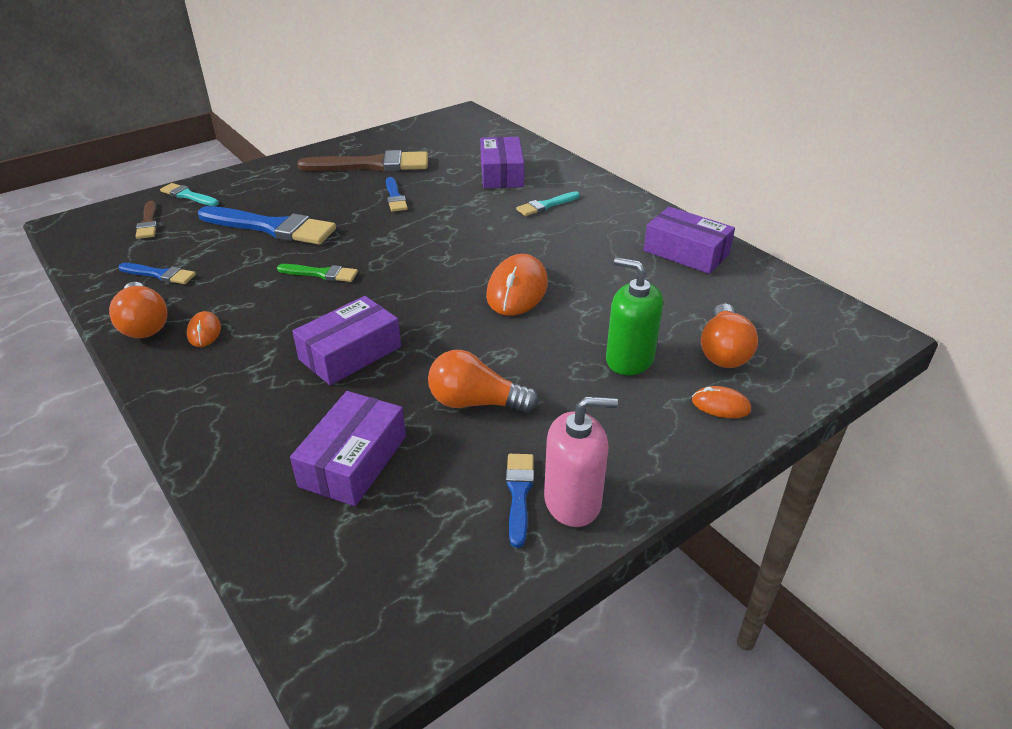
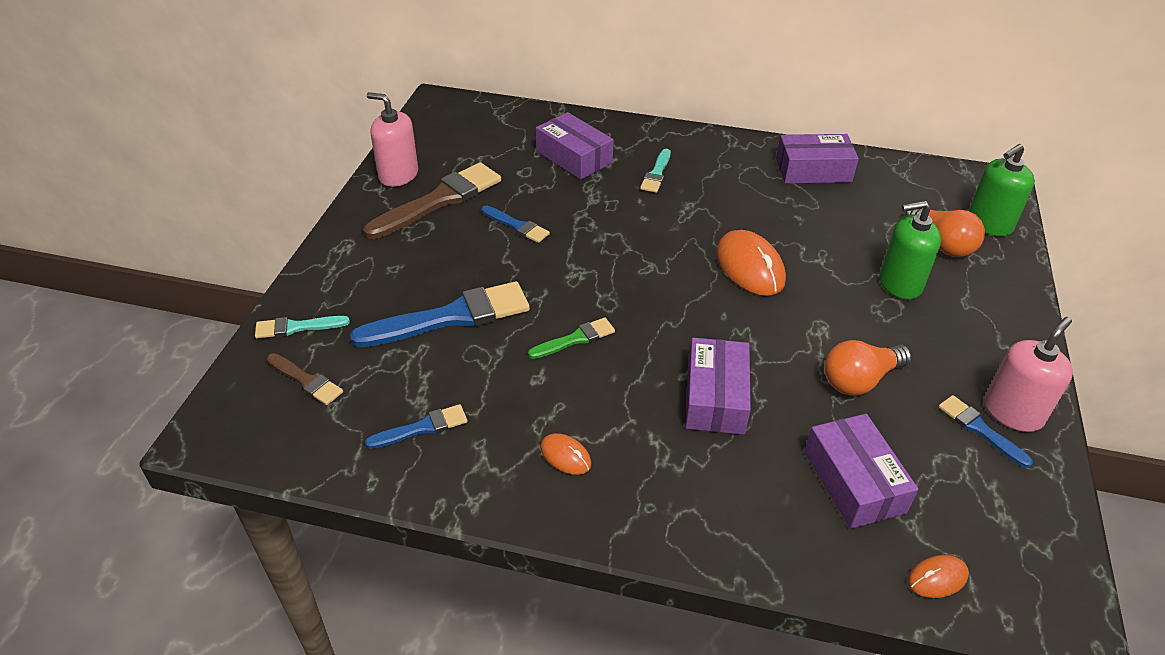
camera: 40 degrees left, 5 degrees up
orange light bulb [109,282,167,338] -> none
orange mouse [692,386,751,418] -> orange mouse moved to [908,555,969,598]
none -> pink soap dispenser [367,92,418,187]
none -> green soap dispenser [968,144,1035,237]

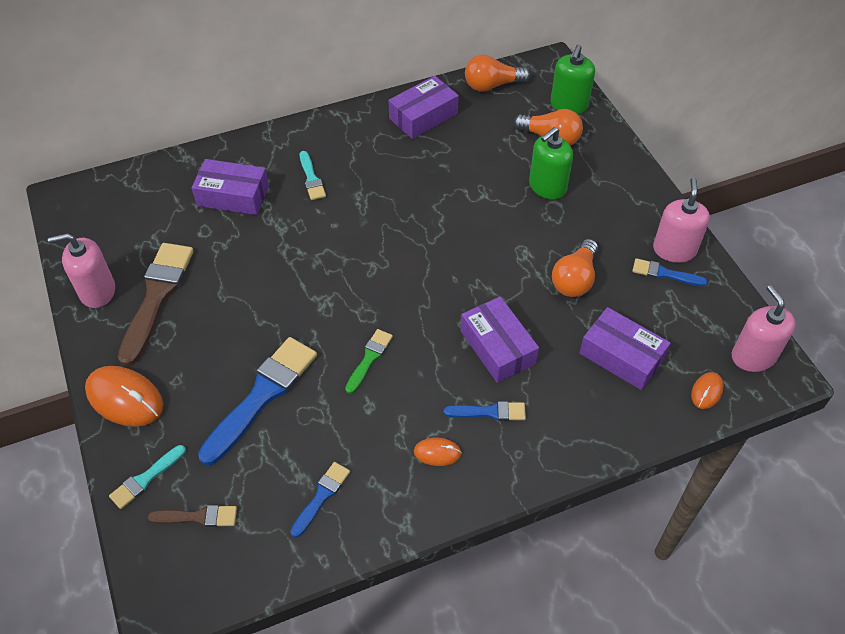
camera: 35 degrees left, 10 degrees up
blue brush [481,205,550,243] -> blue brush moved to [444,401,526,421]
orange mouse [716,230,786,296] -> orange mouse moved to [85,366,163,427]
none -> orange light bulb [465,55,530,92]
none -> pink soap dispenser [731,285,796,372]

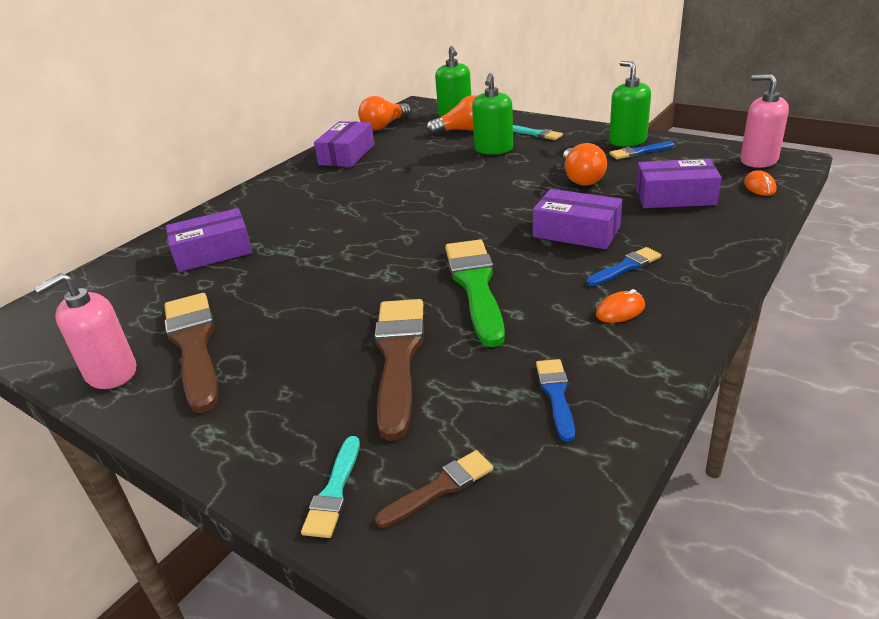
camera: 30 degrees left, 20 degrees down
orange mouse [85,366,163,427] -> none
blue brush [198,337,317,465] -> brown brush [374,299,424,441]
turquoise brush [300,151,326,200] -> turquoise brush moved to [513,125,563,140]
green brush [345,329,393,394] -> green brush [445,240,505,347], size x1.97
pink soap dispenser [653,177,710,263] -> green soap dispenser [609,61,651,147]

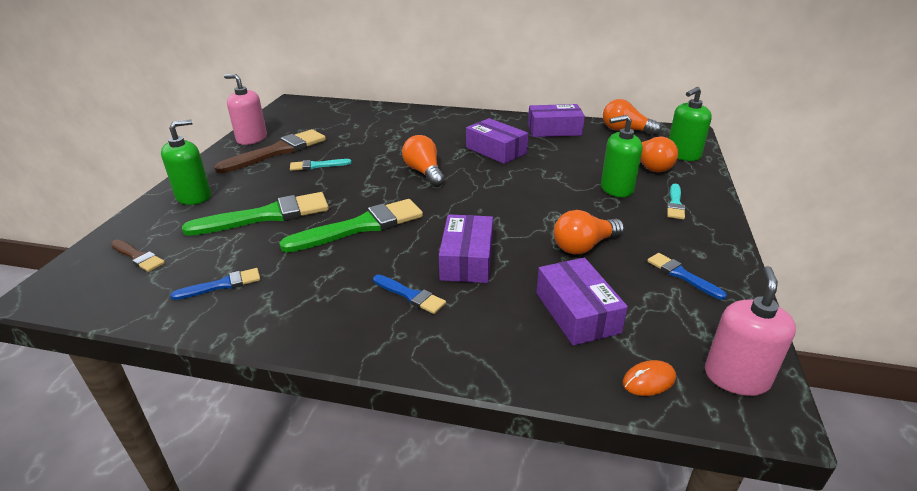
camera: 65 degrees right, 0 degrees up
purple box [166,208,253,272] -> purple box moved to [466,118,528,164]
turquoise brush [301,436,360,538] -> turquoise brush moved to [290,159,352,171]
brown brush [374,299,424,441] -> green brush [182,192,329,236]
orange mouse [596,289,645,323] -> none
green soap dispenser [609,61,651,147] -> green soap dispenser moved to [161,119,211,205]
none -> orange light bulb [402,135,445,187]

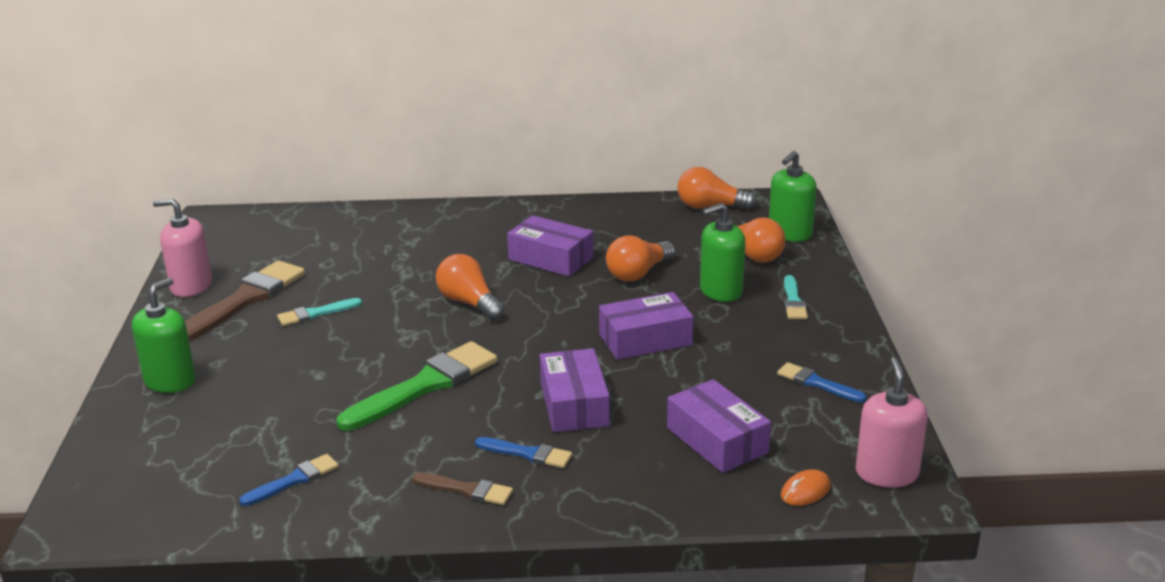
camera: 15 degrees left, 5 degrees down
brown brush [111,239,165,272] -> brown brush moved to [412,472,513,505]
green brush [182,192,329,236] -> none
purple box [528,104,585,137] -> purple box moved to [599,292,693,360]
orange light bulb [554,210,624,254] -> orange light bulb moved to [606,235,675,282]

